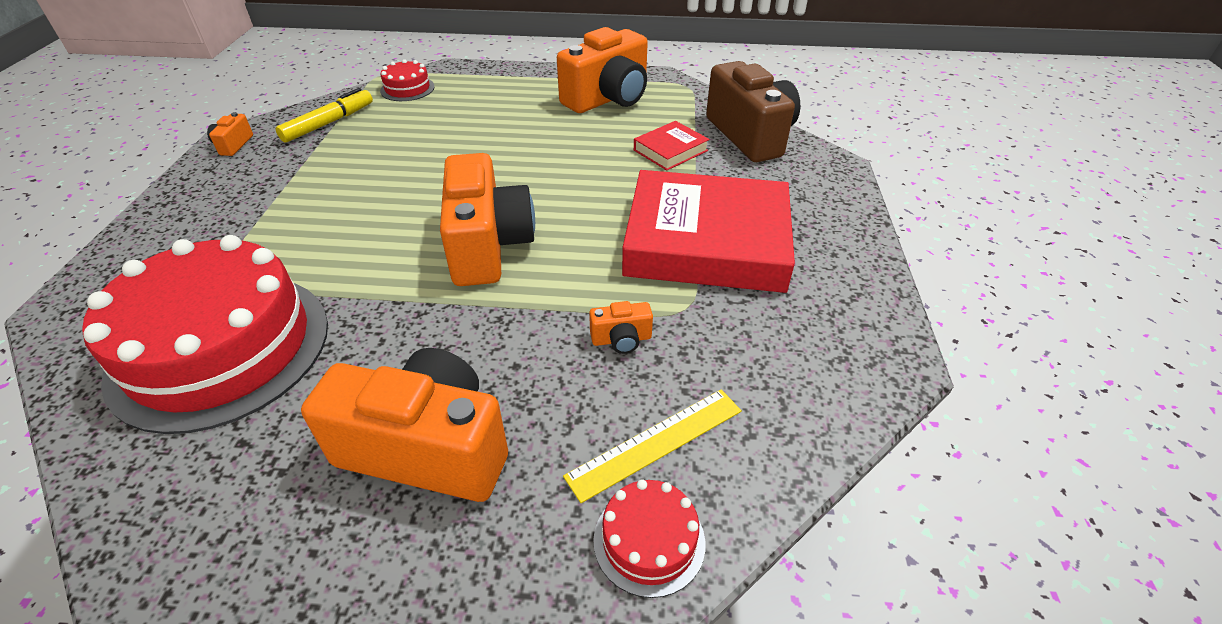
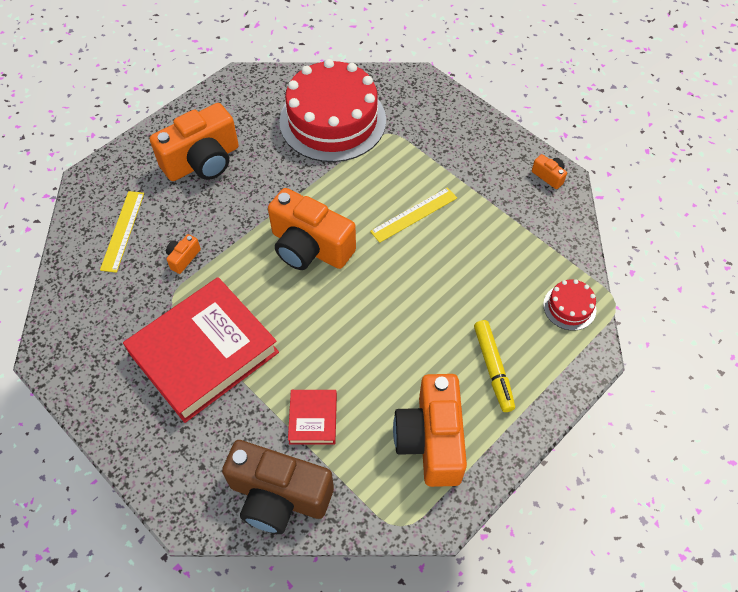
camera: 130 degrees right, 15 degrees up
yellow marker [276,88,373,143] -> yellow marker moved to [474,320,515,412]
red cake [593,479,705,598] -> none
none -> yellow ruler [370,187,457,243]

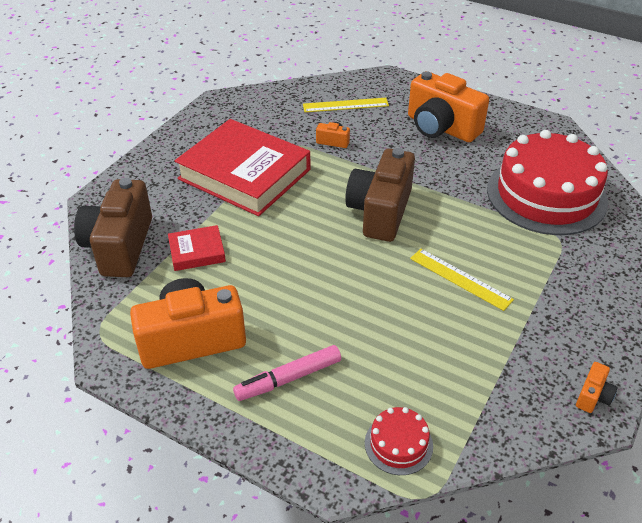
camera: 75 degrees right, 15 degrees down
orange camera [268,188,356,270] -> brown camera [345,148,415,242]
yellow marker [474,320,515,412] -> pink marker [233,345,341,401]

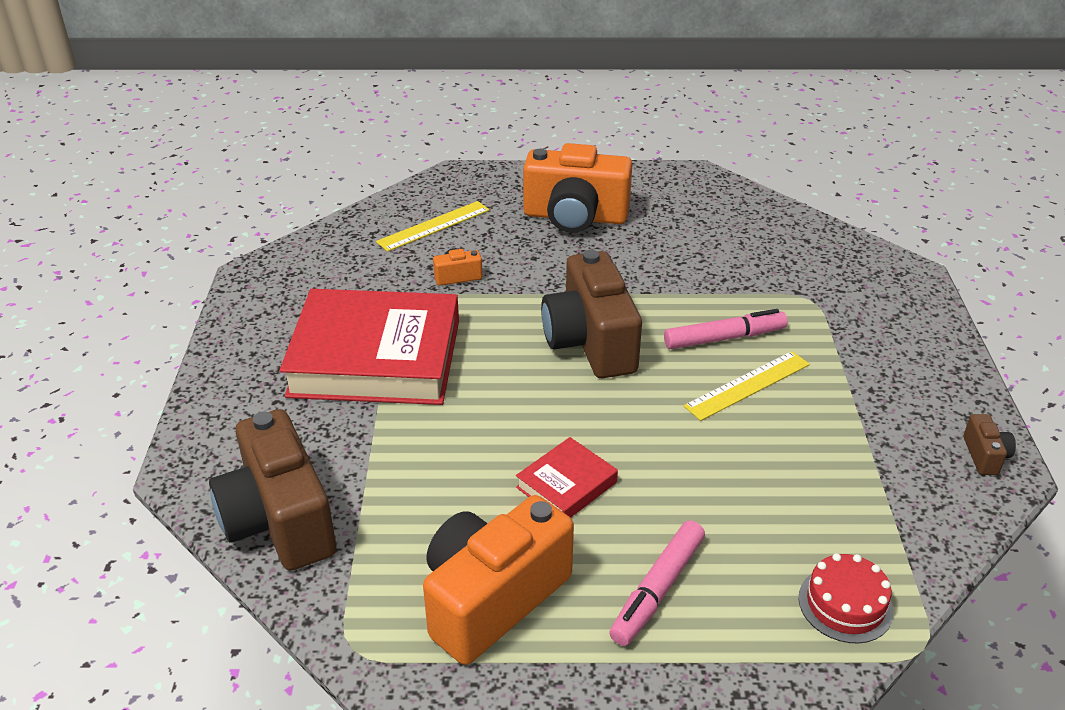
camera: 30 degrees left, 5 degrees down
red book [168,225,226,271] -> red book moved to [516,437,618,518]
yellow ruler [410,249,514,311] -> yellow ruler turned 45 degrees counterclockwise [684,351,810,421]
red cake [487,130,608,235] -> none
orange camera [576,362,617,413] -> brown camera [963,414,1016,475]
none -> pink marker [664,309,788,349]

